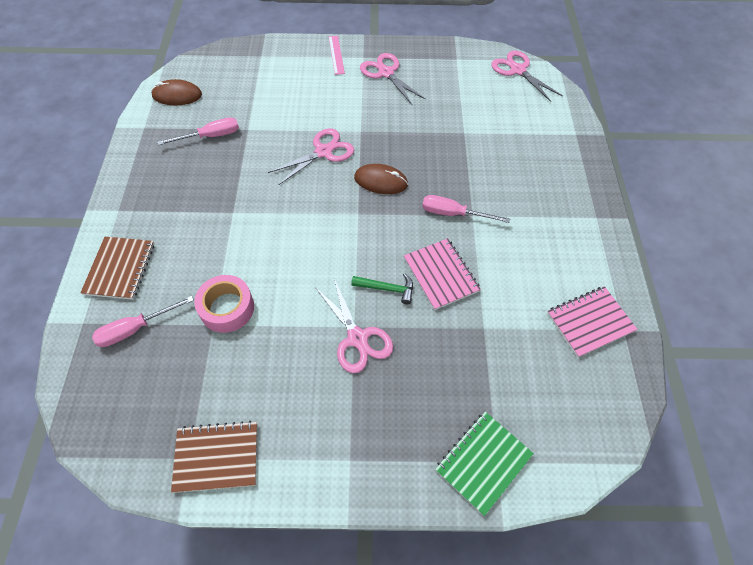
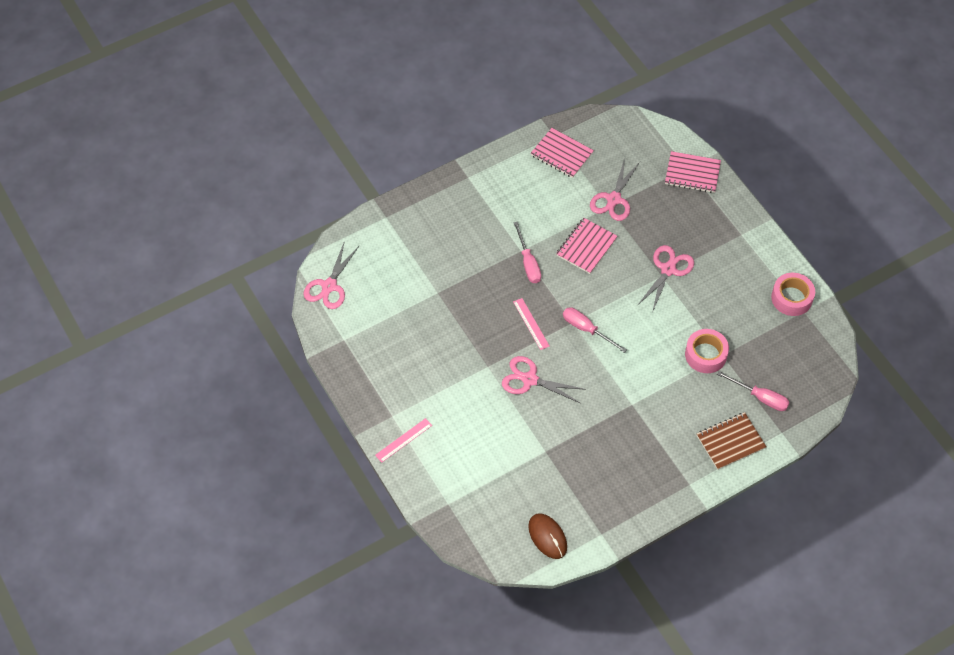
camera: 120 degrees left, 0 degrees up
pink screwdriver [157,117,239,145] -> pink screwdriver moved to [563,307,627,353]
brown notebook [171,421,257,493] -> pink tape [771,273,815,316]
green hammer [351,273,413,304] -> none
brown mouse [354,164,408,194] -> pink ruler [513,298,549,350]
pink scissors [360,53,426,105] -> pink scissors moved to [590,159,640,221]
green notebook [435,412,534,516] -> pink notebook [665,151,721,193]

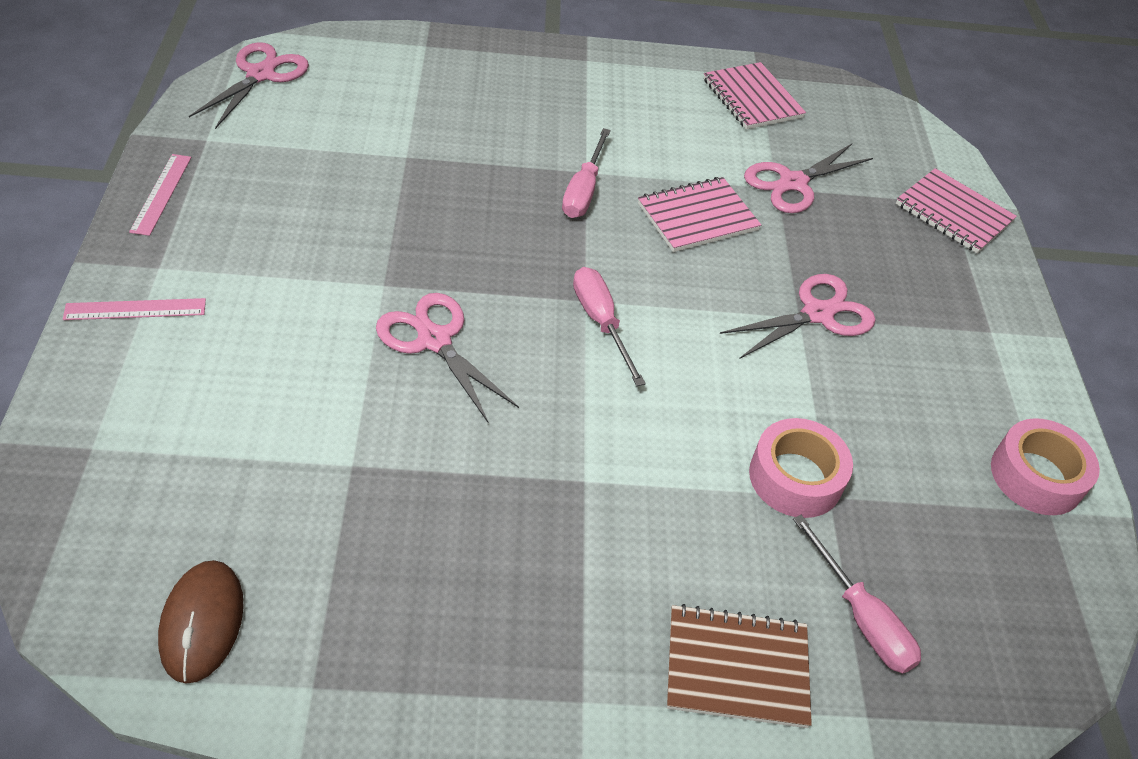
camera: 25 degrees right, 10 degrees down
pink scissors [303,241,359,309] -> pink scissors turned 150 degrees clockwise [189,42,309,129]
pink ruler [513,298,549,350] -> pink ruler moved to [129,154,191,236]

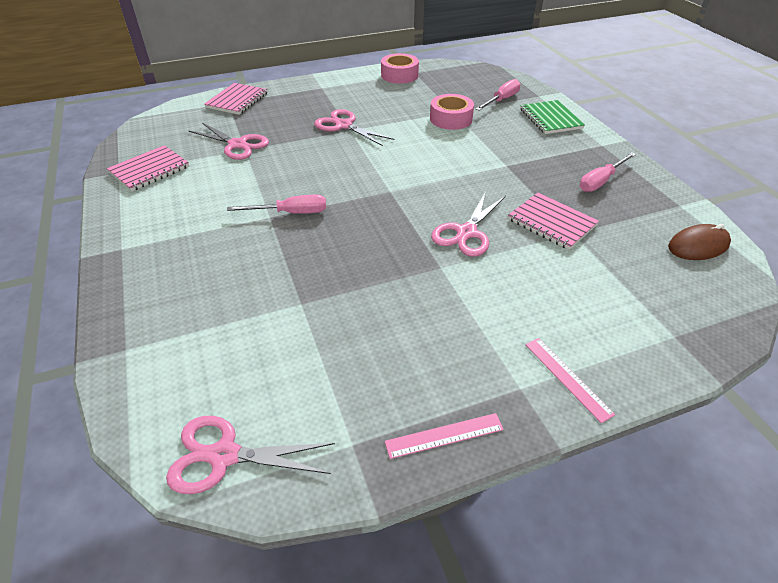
camera: 105 degrees left, 5 degrees down
pink screwdriver [573,267,646,386] -> pink screwdriver moved to [580,152,636,192]
pink notebook [638,177,761,252] -> pink notebook moved to [508,193,599,250]
brown notebook [667,604,812,728] -> green notebook [520,100,585,134]

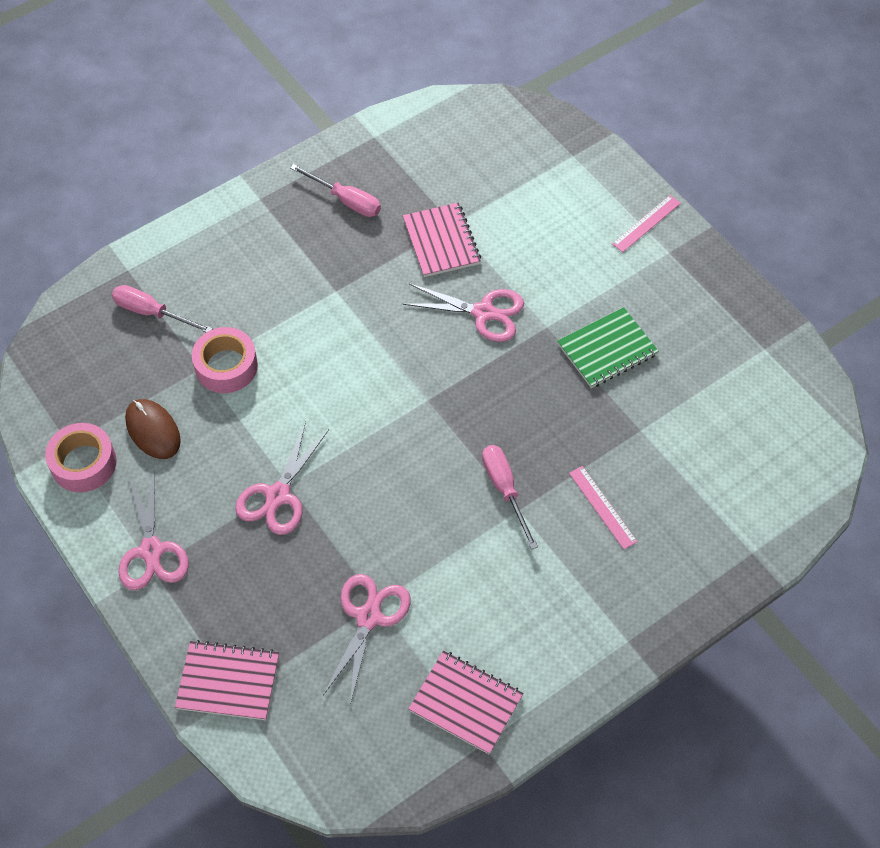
camera: 105 degrees left, 15 degrees up
pink scissors [166,416,335,494] -> pink scissors moved to [118,472,189,590]
pink ruler [385,413,504,459] -> pink ruler moved to [569,466,638,549]
pink notebook [508,193,599,250] -> pink notebook turned 45 degrees counterclockwise [403,203,481,277]
green notebook [520,100,585,134] -> green notebook moved to [558,307,659,388]
brown mouse [668,224,731,260] -> brown mouse moved to [125,399,181,459]

